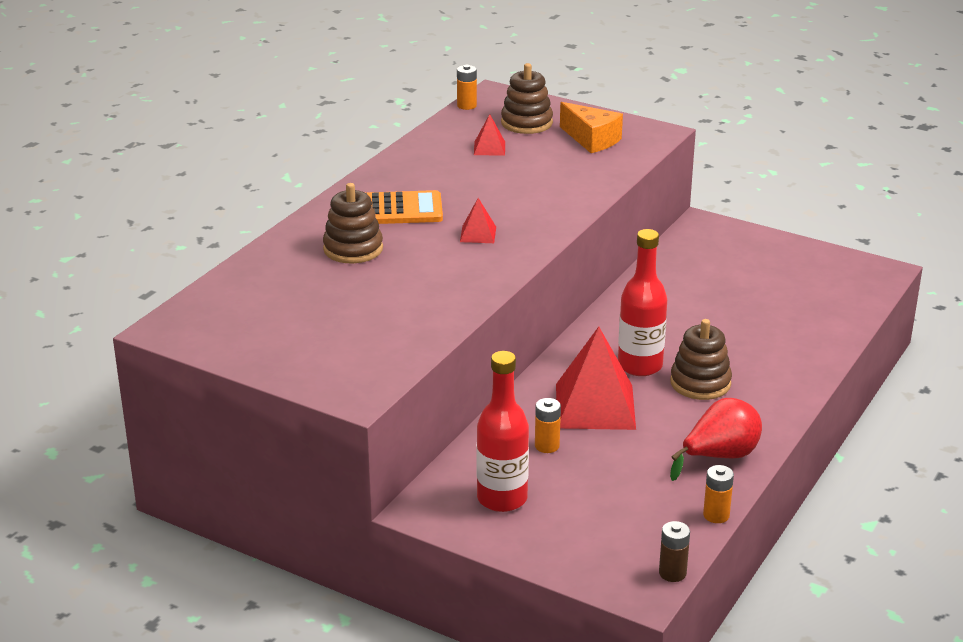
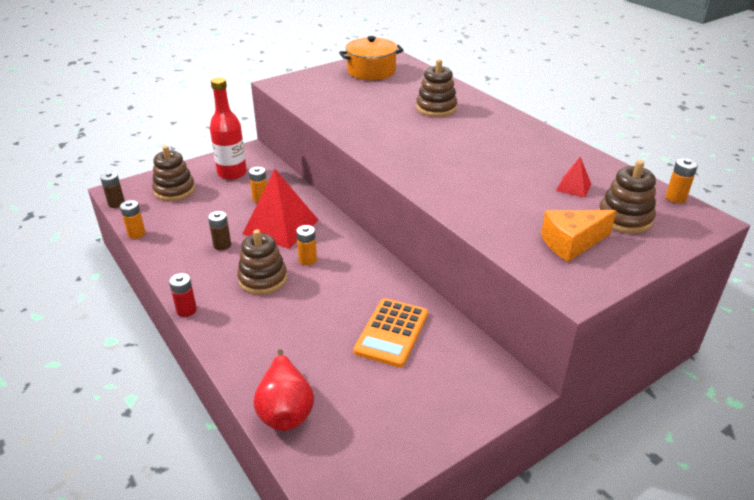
camera: 115 degrees right, 5 degrees up
orange calculator [366,190,443,224] -> orange calculator moved to [354,298,428,367]
red pyramid [460,198,496,243] -> none
red bottle [618,229,667,376] -> orange battery [296,225,317,265]
red pear [670,398,762,481] -> red pear moved to [254,349,314,431]
none -> brown stacking toy [152,146,195,201]
none -> red battery [169,273,197,317]
none -> brown battery [208,211,231,250]
none -> orange pot [339,36,404,80]

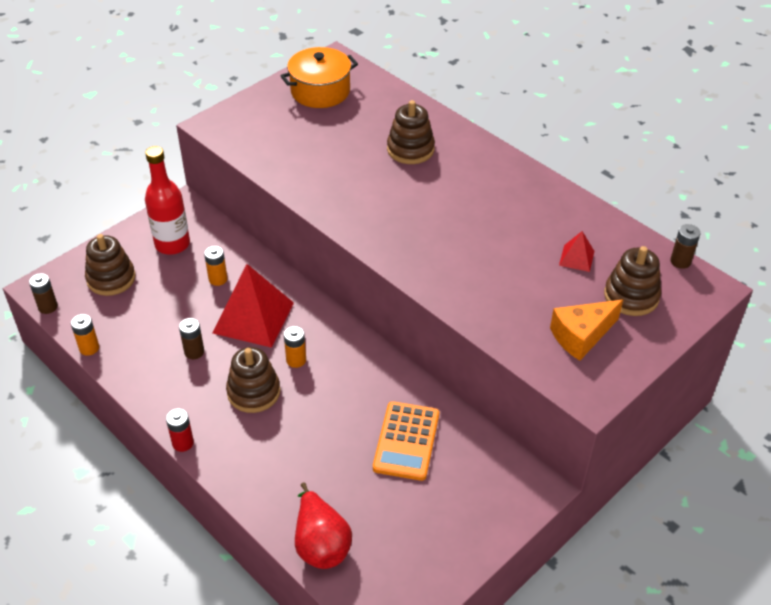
camera: 10 degrees left, 10 degrees up
orange battery [666,158,698,203] -> brown battery [670,224,700,269]

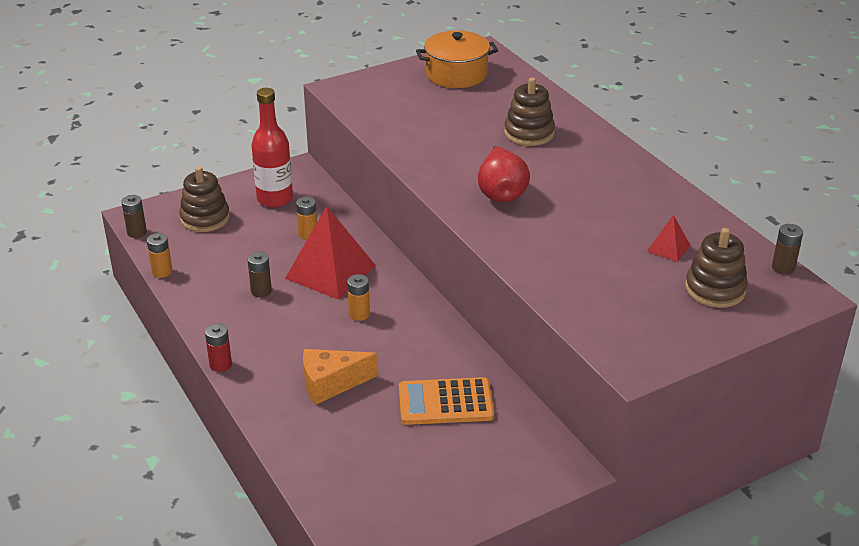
camera: 15 degrees right, 10 degrees down
brown stacking toy [226,347,280,413] -> none
red pear [295,482,352,569] -> red pear moved to [478,146,530,202]
orange calculator [373,401,439,481] -> orange calculator turned 60 degrees clockwise [399,377,494,425]
orange cheese [550,299,623,361] -> orange cheese moved to [303,349,378,405]

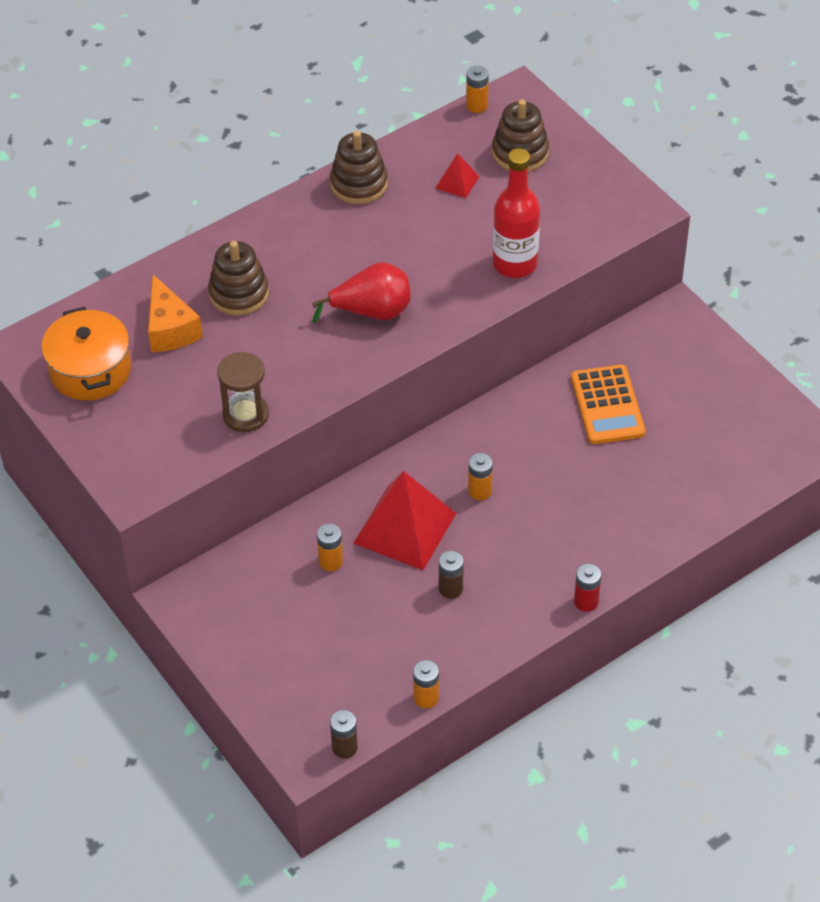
camera: 95 degrees left, 15 degrees up
brown stacking toy [179,166,230,232] -> brown stacking toy moved to [330,131,388,204]
red bottle [252,88,293,208] -> red bottle moved to [493,148,540,278]
orange cheese [303,349,378,405] -> orange cheese moved to [148,275,203,352]
brown battery [772,224,803,274] -> orange battery [466,66,489,113]
none -> brown hourglass [217,352,269,432]

